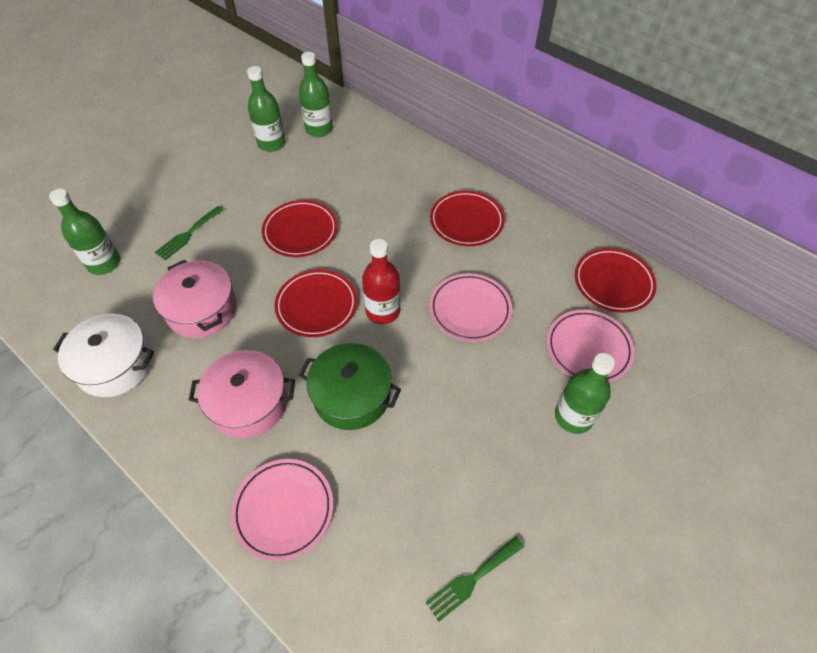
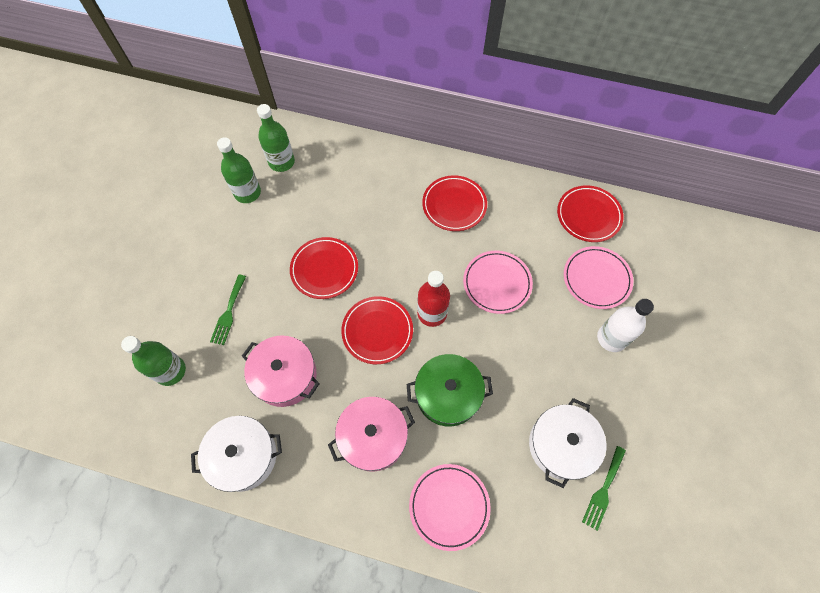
camera: 25 degrees left, 10 degrees up
green bottle [555,353,615,434] -> white bottle [597,299,654,352]
none -> white pot [529,398,606,488]

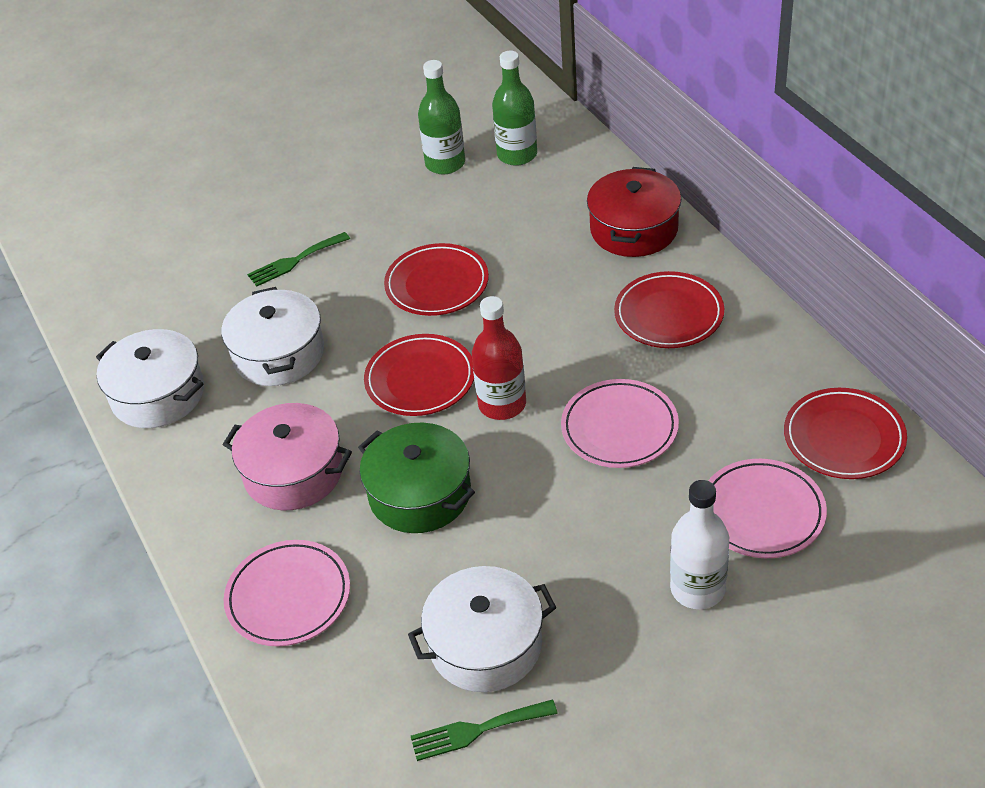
camera: 50 degrees right, 20 degrees down
green bottle [121,336,186,386] -> none
pink pot [242,335,320,407] -> white pot [221,287,324,386]
none -> red pot [587,167,681,257]

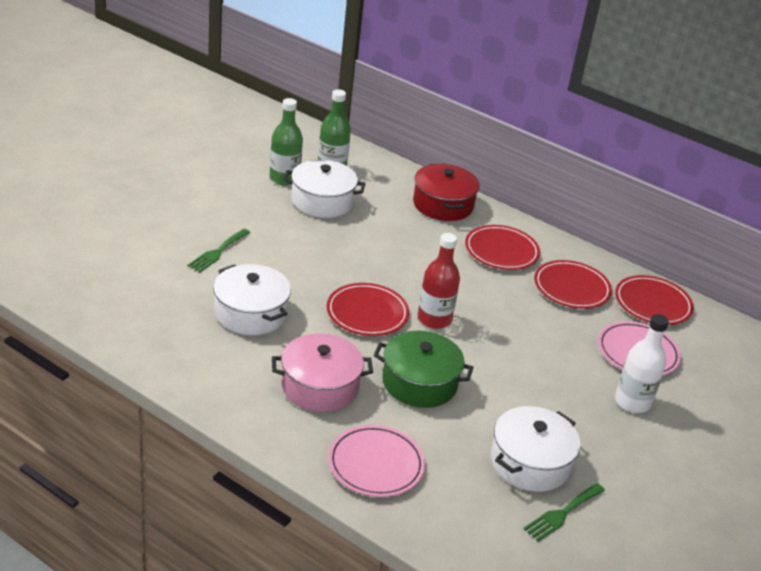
camera: 35 degrees left, 10 degrees down
white pot [96,329,204,428] -> white pot moved to [283,160,365,218]
red plate [384,243,489,316] -> red plate moved to [534,260,612,309]
pink plate [561,379,679,468] -> none

